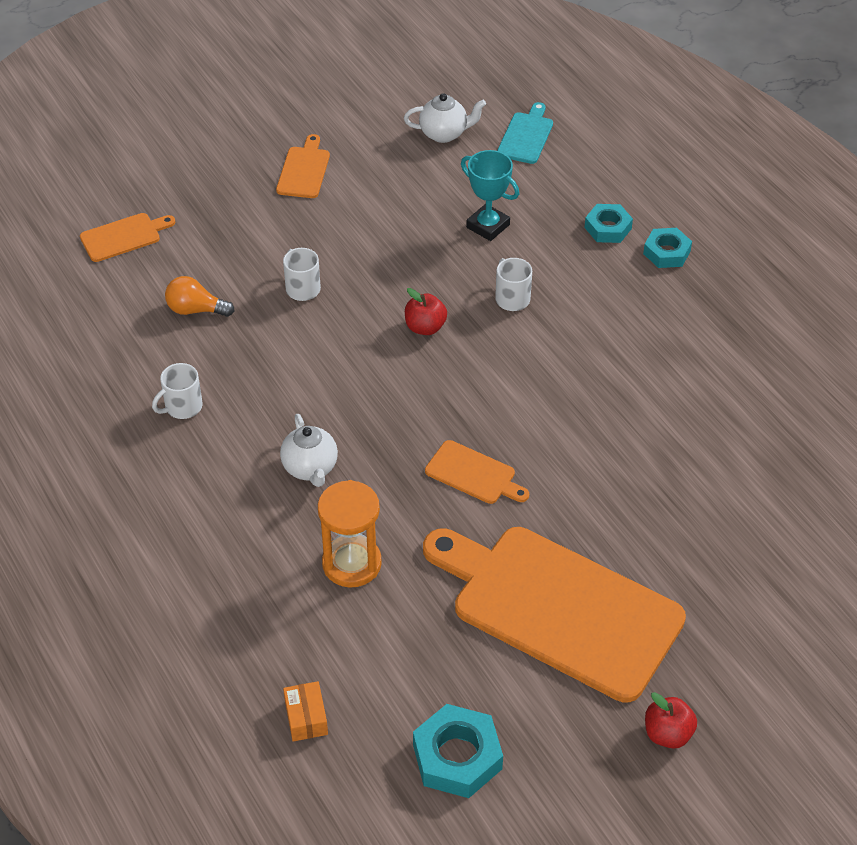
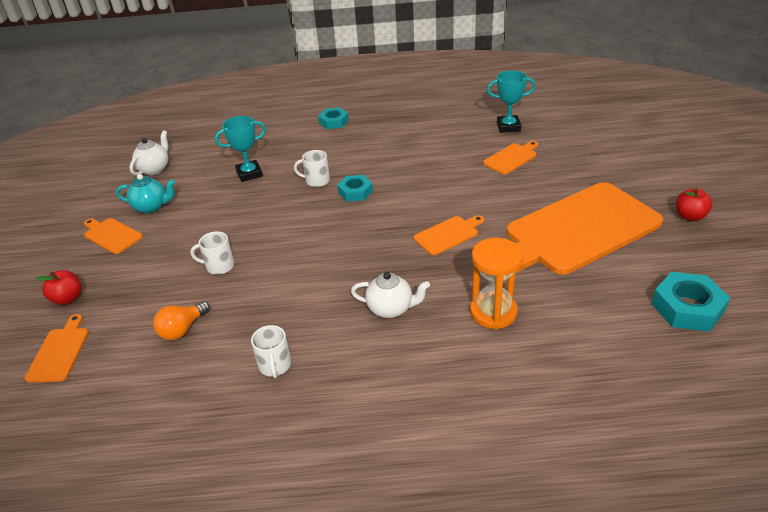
camera: 60 degrees left, 10 degrees down
orange box [283,681,328,741] -> none
red apple [405,288,447,335] -> red apple moved to [35,270,81,305]
turquoise cutting board [497,102,553,164] -> none
turquoise nut [584,204,633,243] -> turquoise nut moved to [337,175,373,202]
none -> turquoise teapot [116,174,175,213]
none -> orange cutting board [483,141,538,174]
none -> turquoise trophy [487,71,536,133]

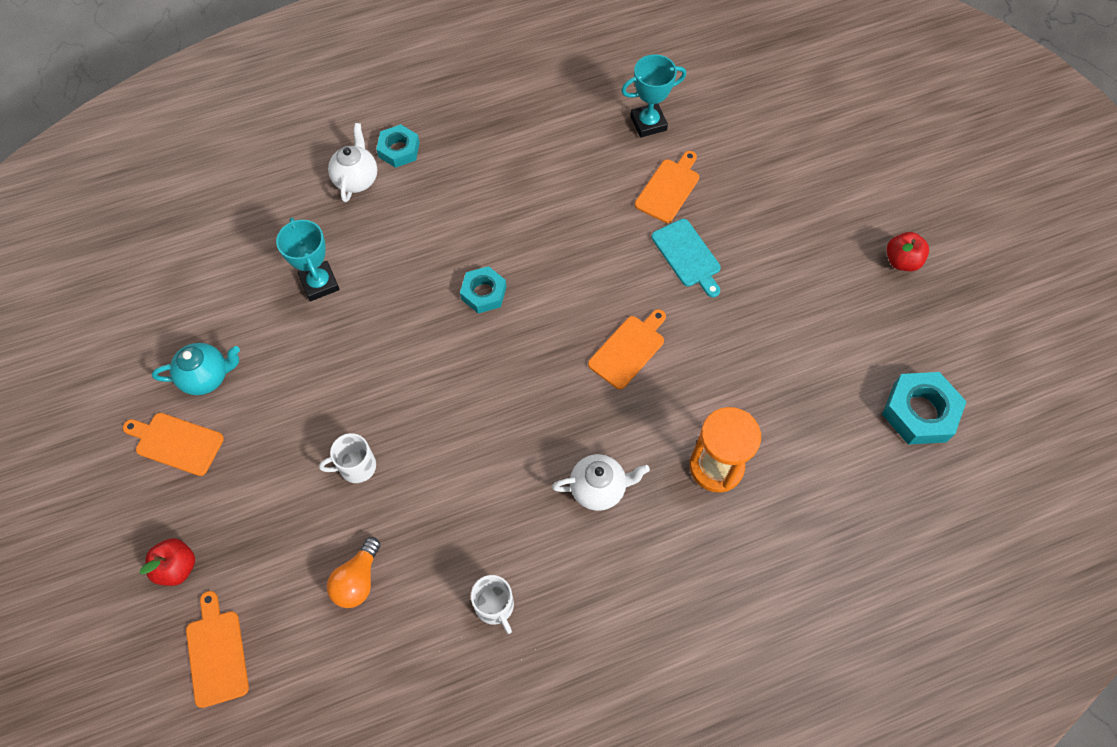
camera: 20 degrees left, 25 degrees up
white teapot [130,130,169,176] -> white teapot moved to [328,123,377,202]
turquoise trophy [215,116,266,182] -> turquoise trophy turned 75 degrees counterclockwise [276,217,340,301]
white mug [294,150,330,187] -> none
orange cutting board [506,182,663,275] -> none
none -> turquoise cutting board [651,219,721,297]

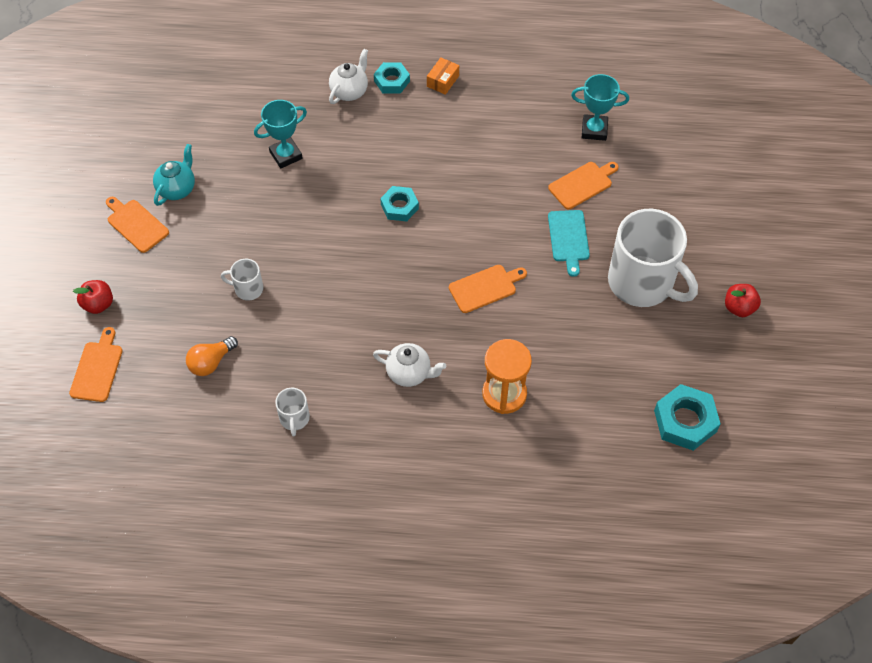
camera: 25 degrees right, 5 degrees down
turquoise teapot [152,343,240,395] -> turquoise teapot turned 75 degrees counterclockwise [153,144,195,206]
turquoise trophy [276,217,340,301] -> turquoise trophy turned 60 degrees clockwise [254,100,307,169]
none -> orange box [427,57,459,95]
none -> white mug [608,209,698,307]

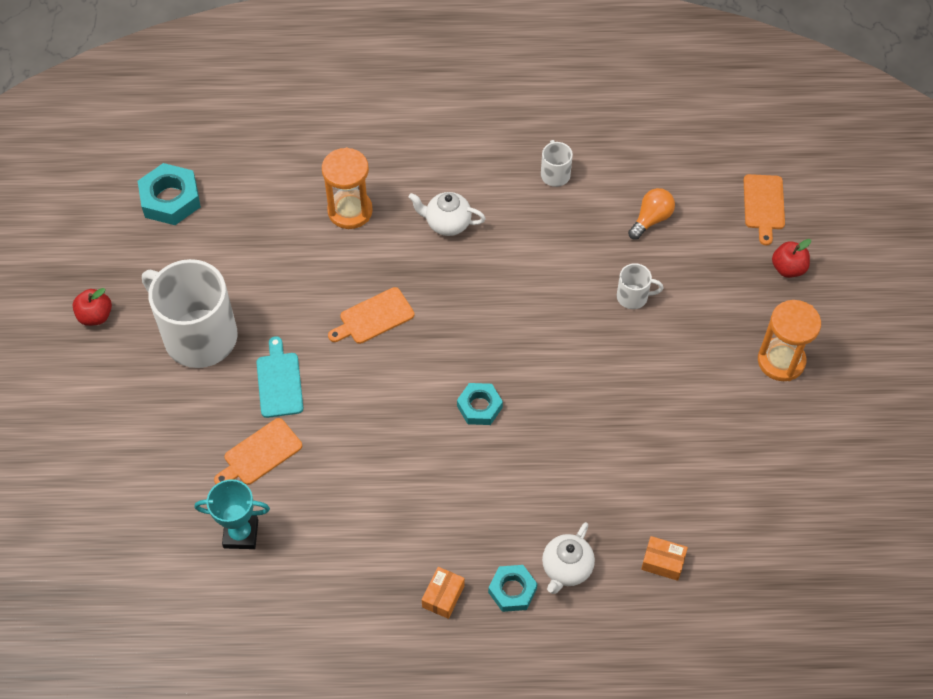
camera: 175 degrees right, 0 degrees up
orange cutting board [106,197,169,253] -> orange hourglass [758,300,821,381]
turquoise teapot [153,144,195,206] -> none
turquoise trophy [254,100,307,169] -> none
none -> orange box [641,536,688,581]

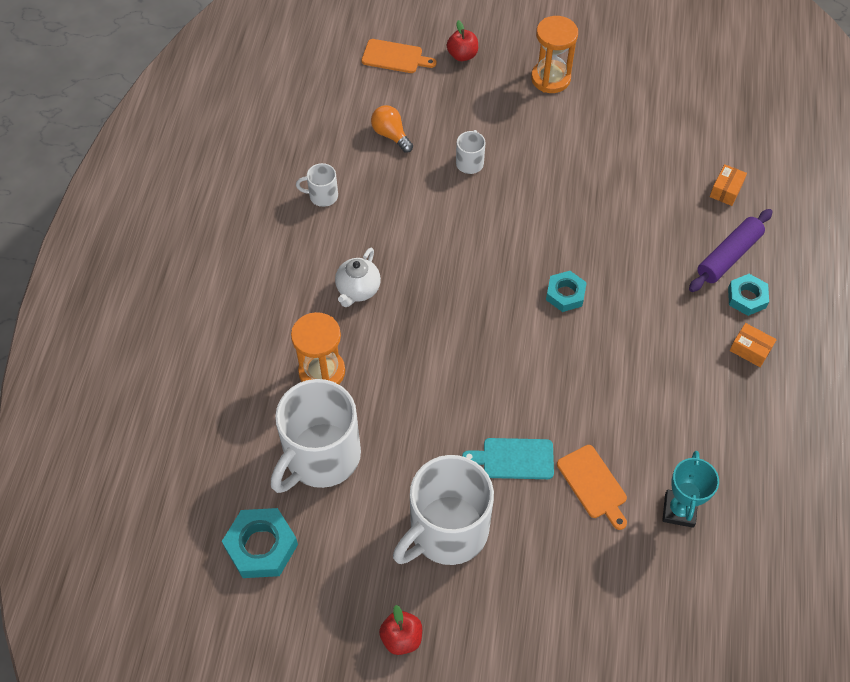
camera: 80 degrees left, 0 degrees up
orange cutting board [328,287,415,344] -> none
white teapot [542,522,595,594] -> purple rolling pin [689,209,772,292]
none -> white mug [271,379,361,493]

